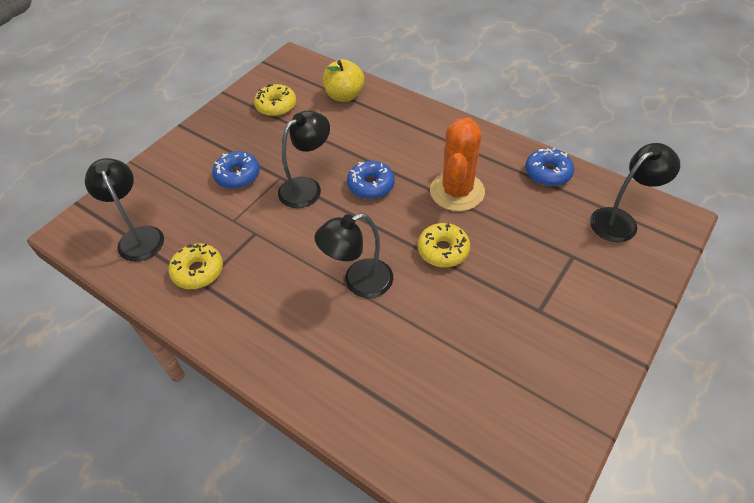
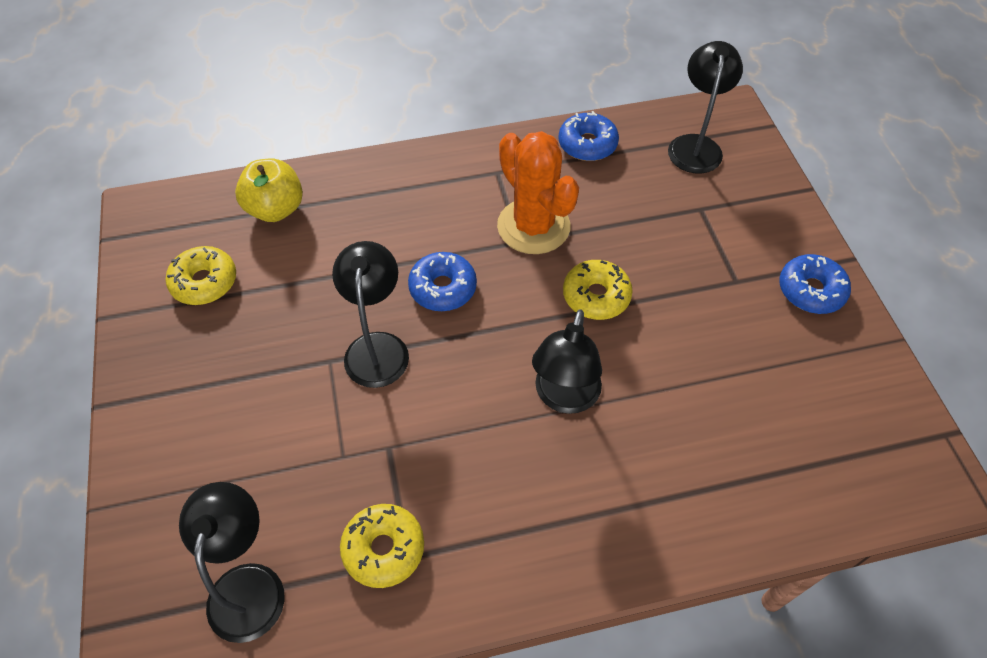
camera: 50 degrees left, 5 degrees up
black lamp [85,158,164,262] -> black lamp turned 75 degrees clockwise [179,482,284,643]
blue donut [212,151,260,189] -> blue donut moved to [779,254,851,314]

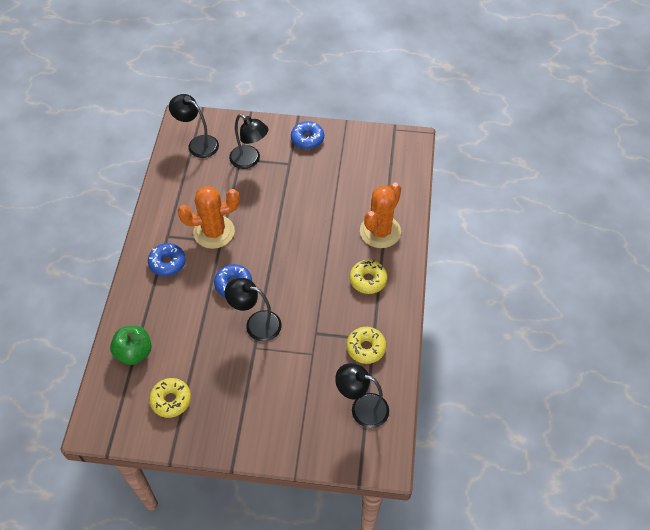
camera: 70 degrees left, 0 degrees up
yellow apple [235,159,303,222] -> green apple [110,326,152,365]
black lamp [532,309,602,414] -> black lamp moved to [229,114,269,169]
blue donut [558,111,619,161] -> blue donut moved to [148,243,186,276]
yellow donut [563,260,633,320] -> yellow donut moved to [350,260,387,294]
none -> orange cactus [360,183,401,248]

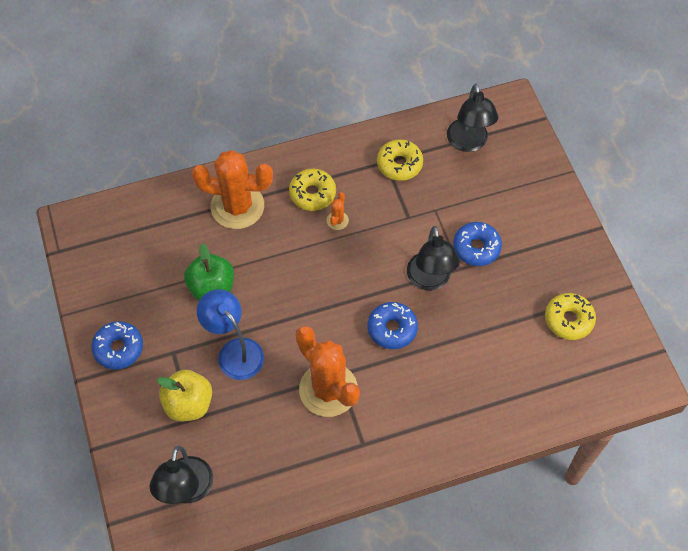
camera: 115 degrees left, 5 degrees up
green apple [110,326,152,365] -> green apple moved to [184,243,234,301]
blue donut [148,243,186,276] -> blue donut moved to [453,222,502,266]
black lamp [229,114,269,169] -> yellow apple [157,370,212,421]
none -> blue lamp [197,289,264,380]
none -> orange cactus [327,192,349,230]

